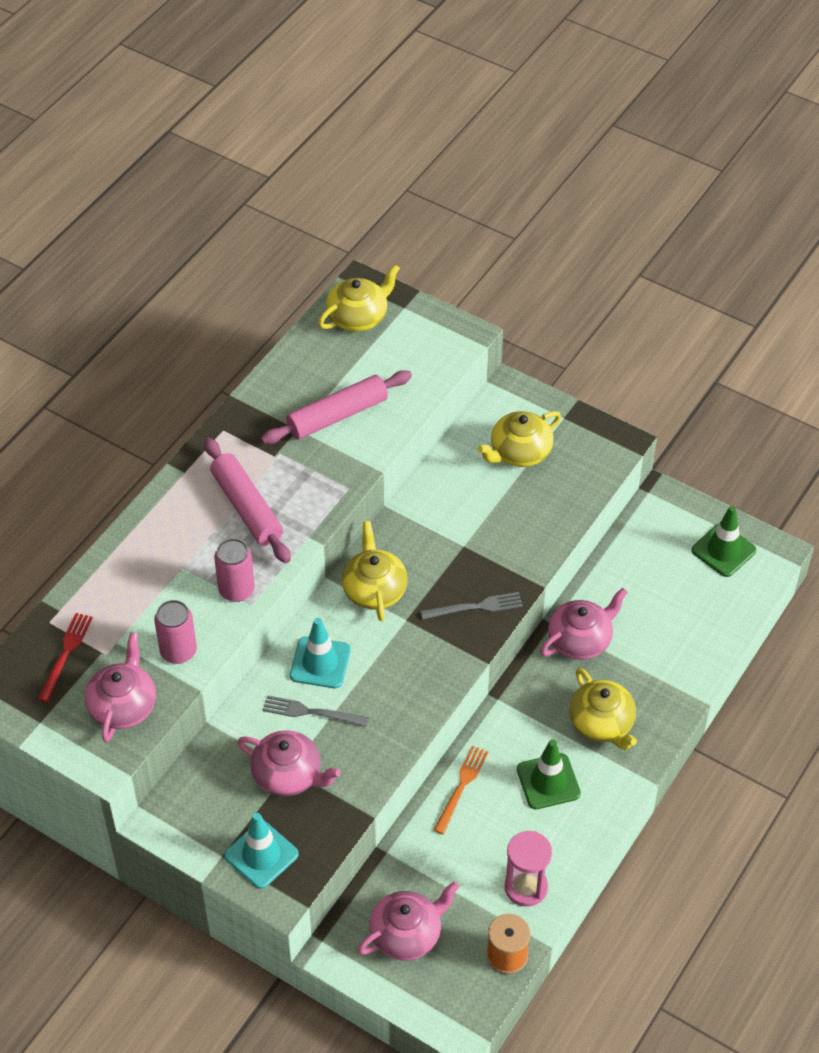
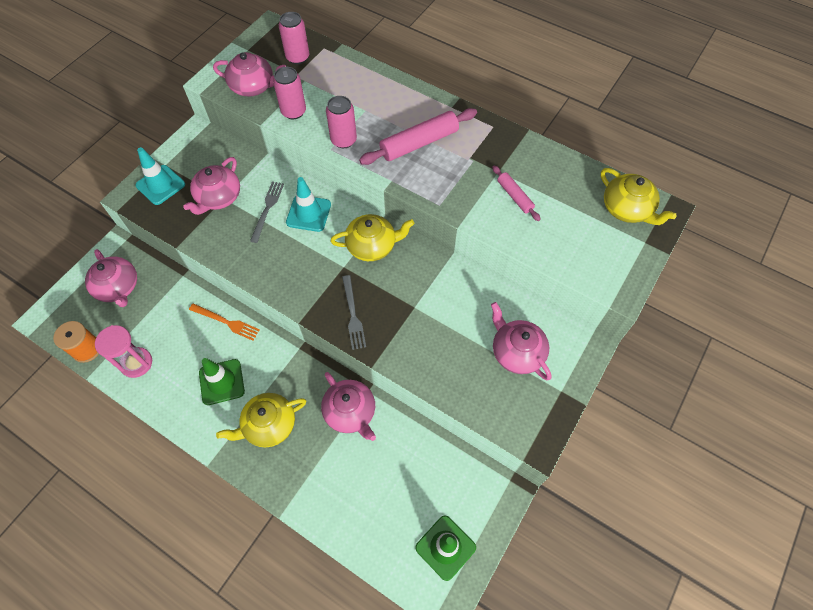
camera: 90 degrees right, 10 degrees up
red fork [38,613,93,702] -> pink can [279,12,309,64]
pink rolling pin [261,370,412,444] -> pink rolling pin [492,166,541,221], size x0.56
yellow teapot [478,411,561,467] -> pink teapot [491,302,551,380]

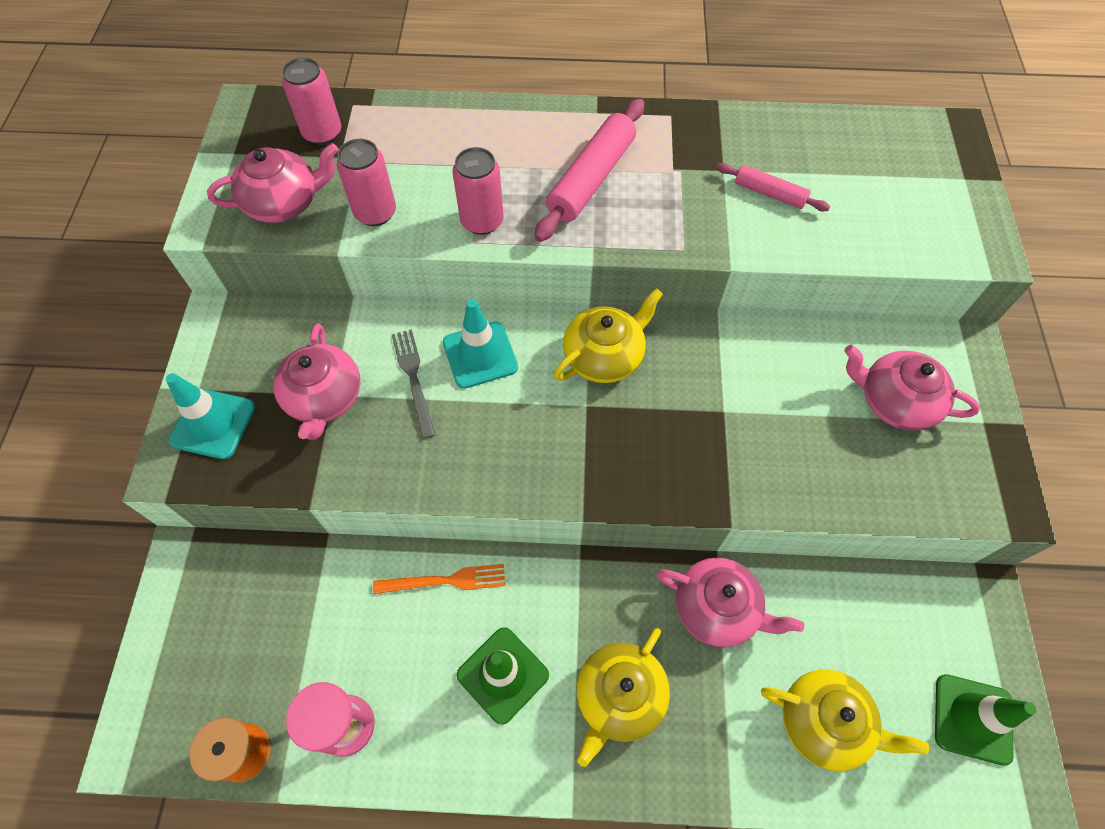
camera: 30 degrees left, 0 degrees up
pink teapot [85,249,137,307] -> none
grey fork [342,275,366,350] -> none
yellow teapot [601,168,677,225] -> yellow teapot moved to [761,669,929,771]

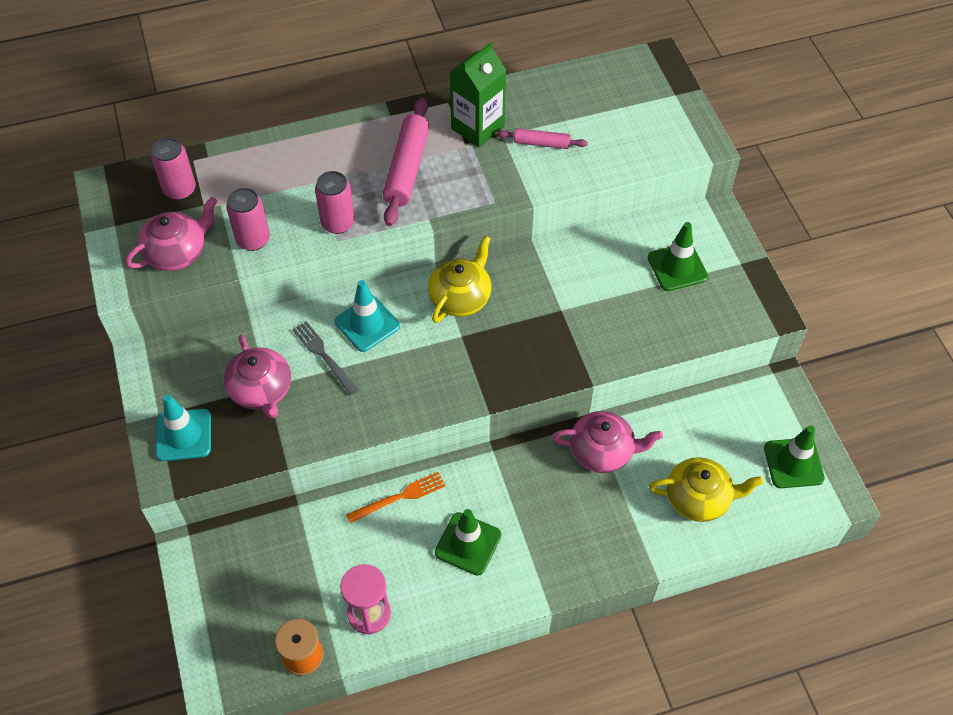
camera: 20 degrees left, 5 degrees down
yellow teapot [577,628,670,767] -> none
pink teapot [844,345,980,431] -> green traffic cone [648,222,708,291]
none -> green carton [449,42,507,147]

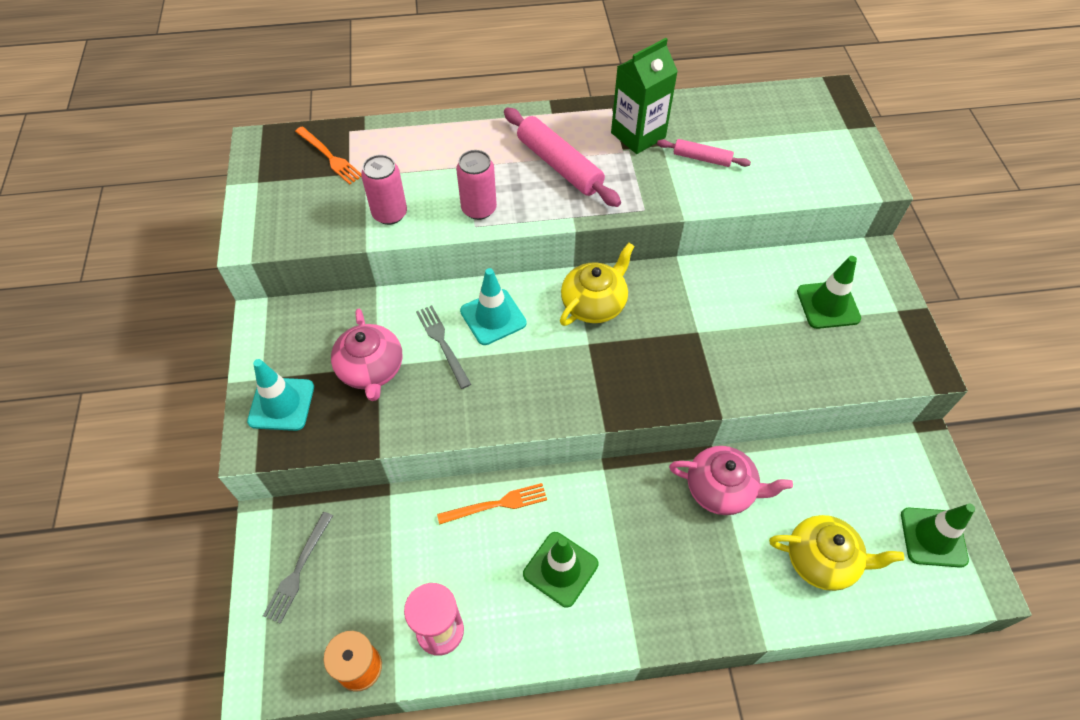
camera: 10 degrees right, 0 degrees up
pink teapot [126,197,217,271] -> none
pink can [151,138,196,200] -> orange fork [295,127,361,185]
pink rolling pin [383,98,429,226] -> pink rolling pin turned 60 degrees counterclockwise [504,108,621,207]
none -> grey fork [263,512,333,624]

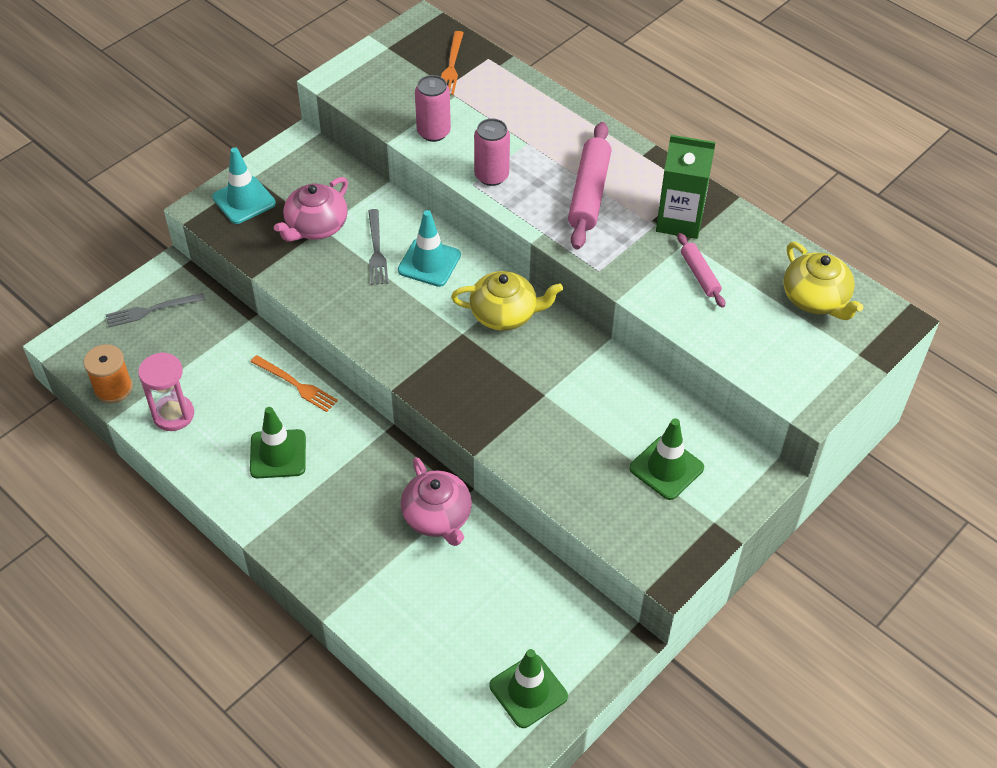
camera: 50 degrees right, 5 degrees down
grey fork [416,305,471,389] -> grey fork turned 150 degrees clockwise [368,209,388,285]
yellow teapot [769,515,904,591] -> yellow teapot moved to [783,242,863,320]

